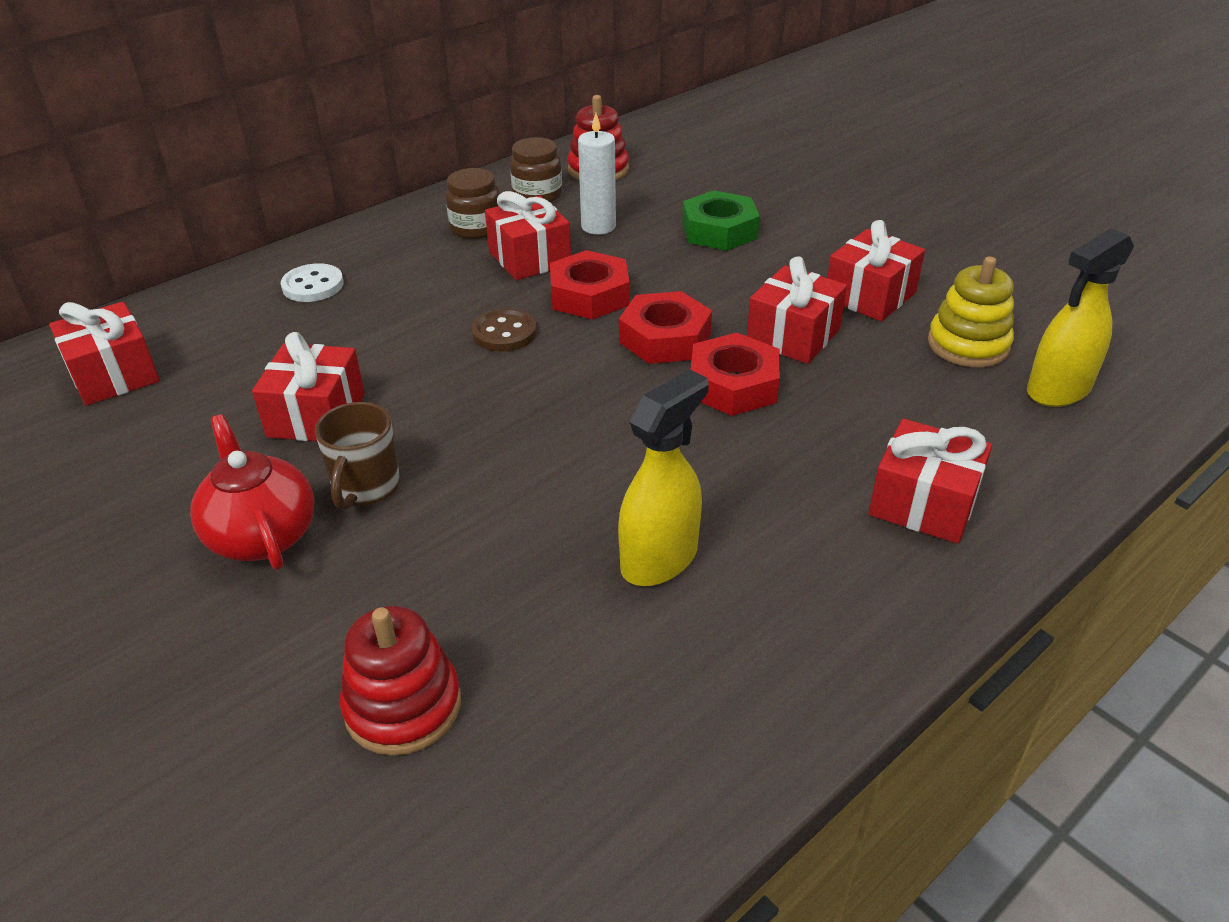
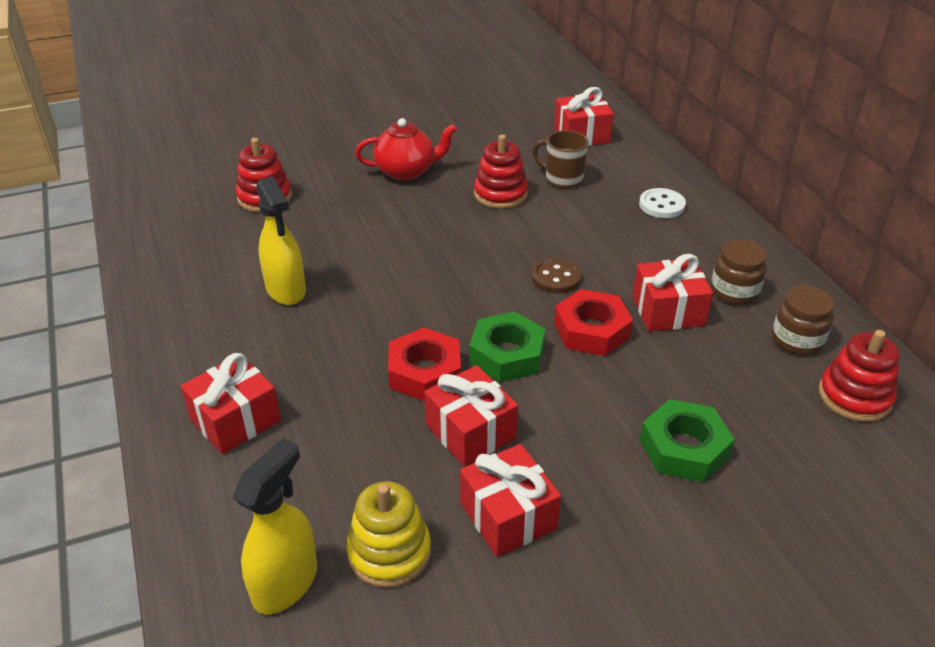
camera: 110 degrees right, 0 degrees up
red gift [252,332,365,441] -> red stacking toy [474,134,528,209]
brown mug [315,402,400,510] -> brown mug moved to [532,130,589,189]
white candle [578,113,616,235] -> none
red nut [619,291,712,364] -> green nut [469,312,546,382]
yellow spray bottle [1027,228,1134,407] -> yellow spray bottle turned 45 degrees clockwise [233,438,317,614]

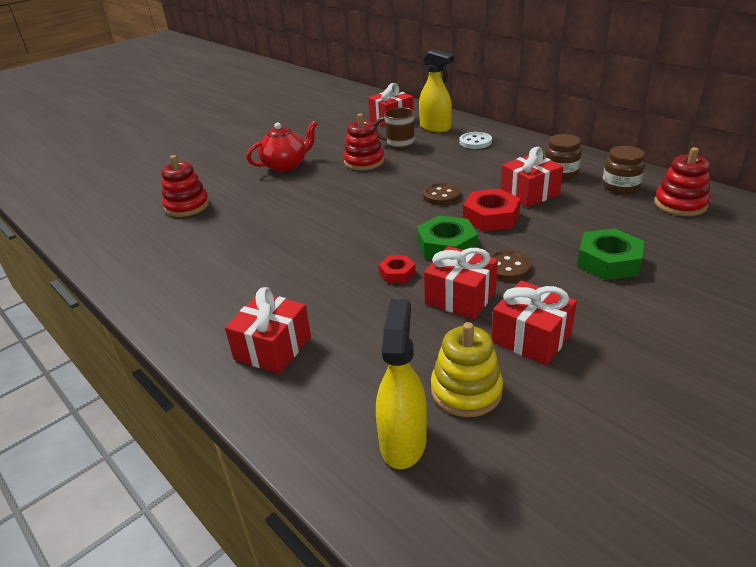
camera: 20 degrees left, 5 degrees down
yellow spray bottle [256,176,306,305] -> yellow spray bottle moved to [419,49,454,132]
red nut [388,328,461,401] -> red nut [379,255,416,283], size x0.56
none -> brown button [489,250,532,281]

